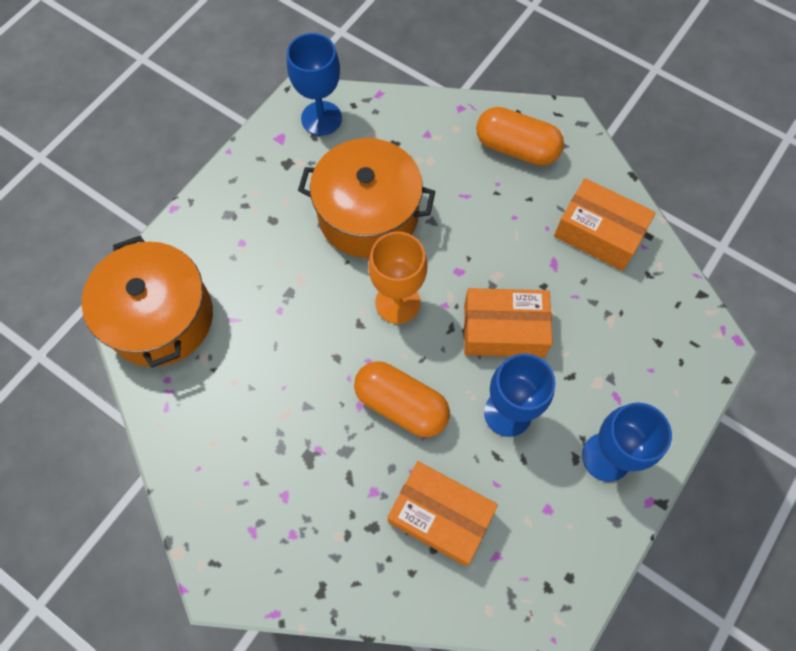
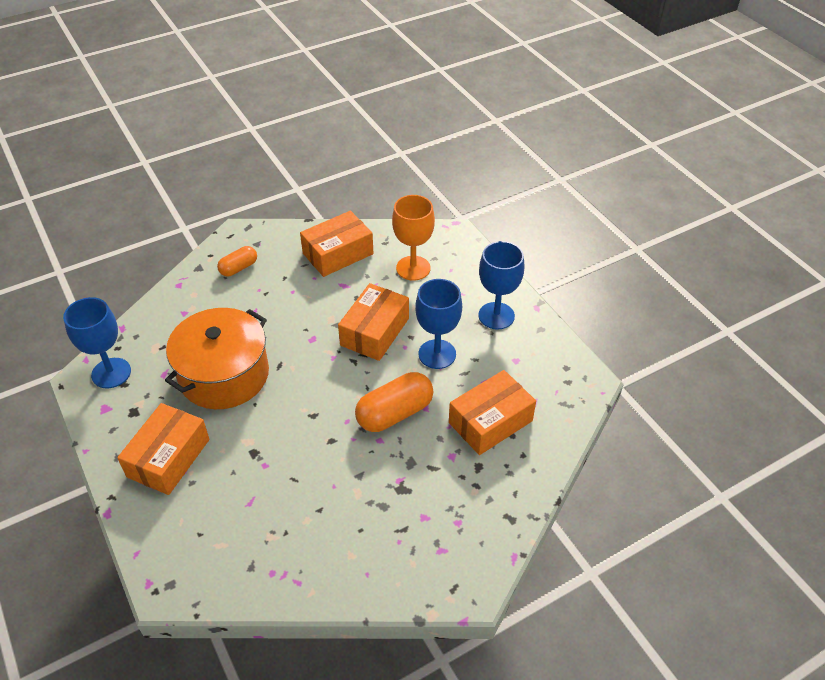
camera: 65 degrees left, 20 degrees down
orange pot [82,236,213,368] -> none
orange goblet [368,232,427,324] -> orange goblet moved to [392,195,435,281]
orange capsule [476,107,564,166] -> orange capsule [217,246,257,277], size x0.59
none -> orange box [117,403,209,495]

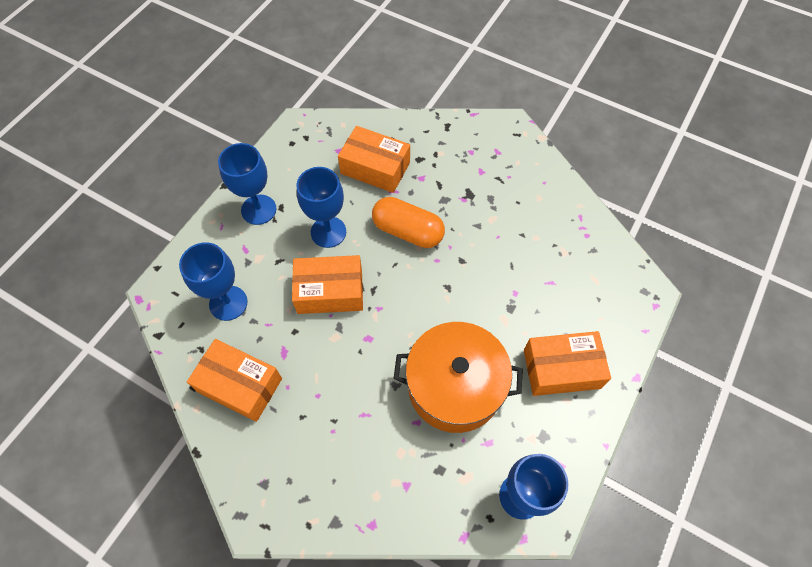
camera: 120 degrees left, 15 degrees up
orange capsule [217,246,257,277] -> none
orange goblet [392,195,435,281] -> blue goblet [179,242,248,321]

